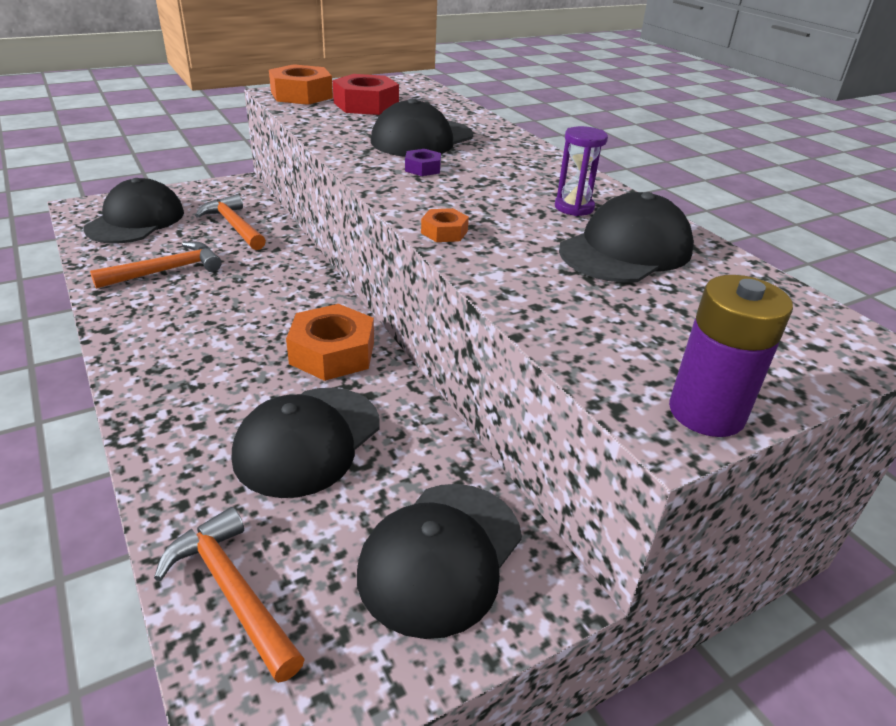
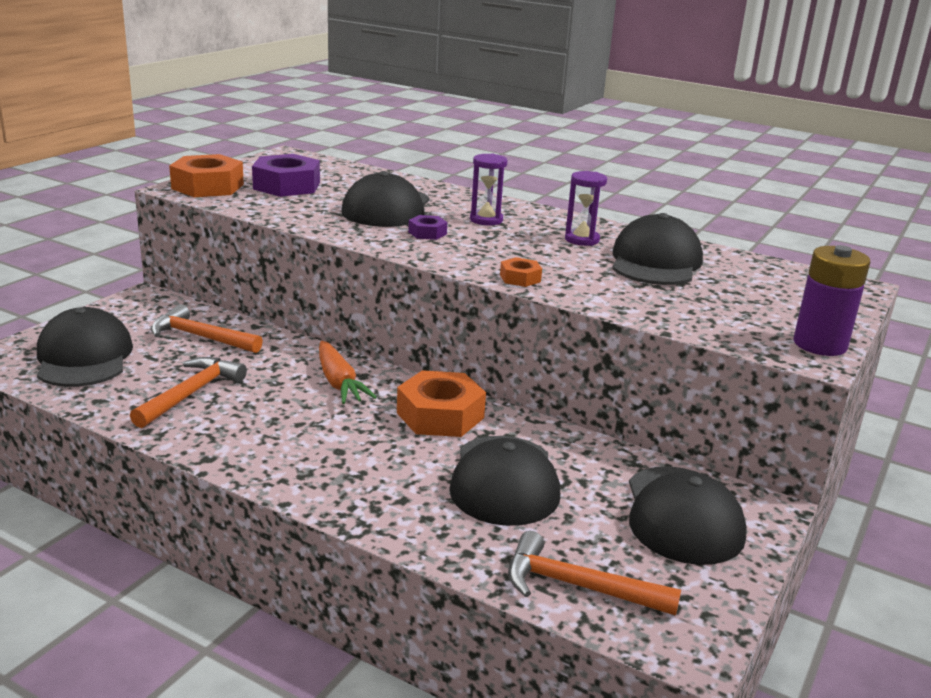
camera: 30 degrees left, 10 degrees down
red nut [333,74,399,115] -> purple nut [252,154,320,197]
none -> orange carrot [319,341,377,404]
none -> purple hourglass [470,154,508,226]

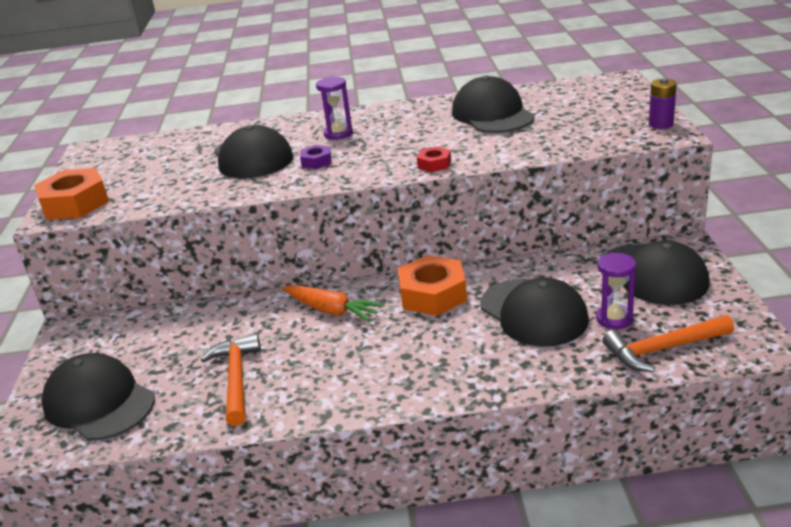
camera: 30 degrees left, 5 degrees up
orange hammer [151,304,263,353] -> none
purple nut [252,154,320,197] -> none
orange nut [500,257,542,287] -> red nut [417,146,451,172]
purple hourglass [565,171,607,246] -> purple hourglass moved to [596,252,636,329]
purple battery [794,245,870,356] -> purple battery [649,78,677,129], size x0.63

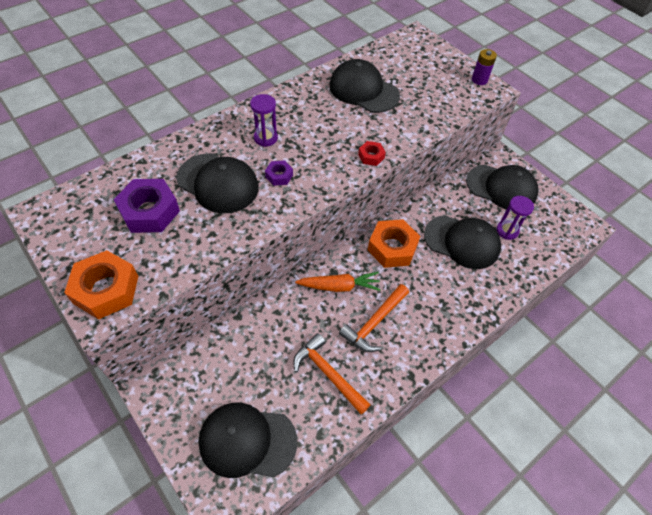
camera: 40 degrees left, 25 degrees up
orange hammer [602,315,734,372] -> orange hammer moved to [339,284,409,352]
none -> purple nut [113,179,180,233]

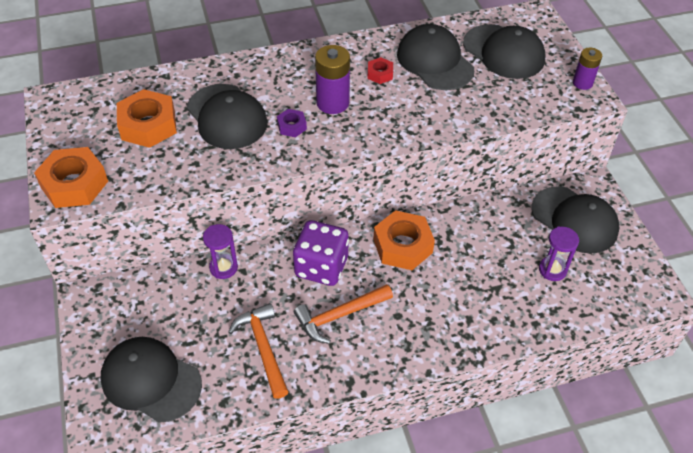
camera: 25 degrees right, 5 degrees down
purple nut [113,179,180,233] -> orange nut [117,89,177,148]
purple hourglass [250,94,278,147] -> purple hourglass moved to [203,224,238,279]
orange carrot [295,272,381,292] -> purple dice [293,220,349,286]
red nut [358,141,386,166] -> red nut moved to [367,57,393,84]
black cap [424,215,501,269] -> black cap moved to [463,24,545,79]
none -> purple battery [315,45,350,114]

